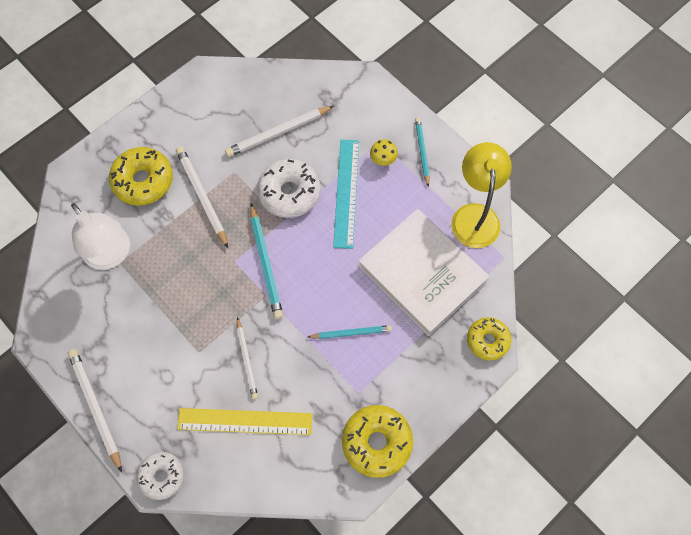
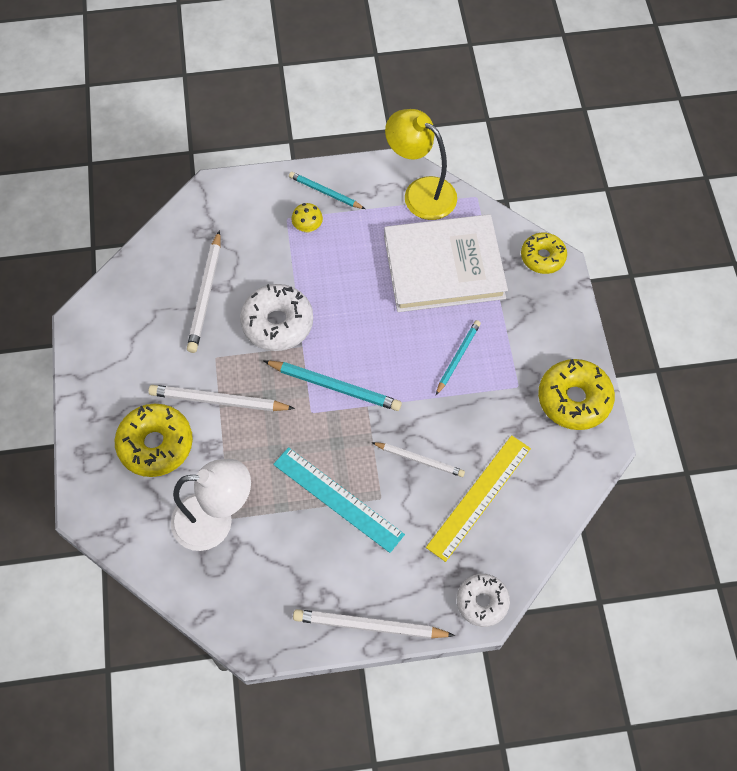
camera: 55 degrees left, 5 degrees down
turquoise ruler [333,140,359,249] -> turquoise ruler moved to [273,447,405,553]

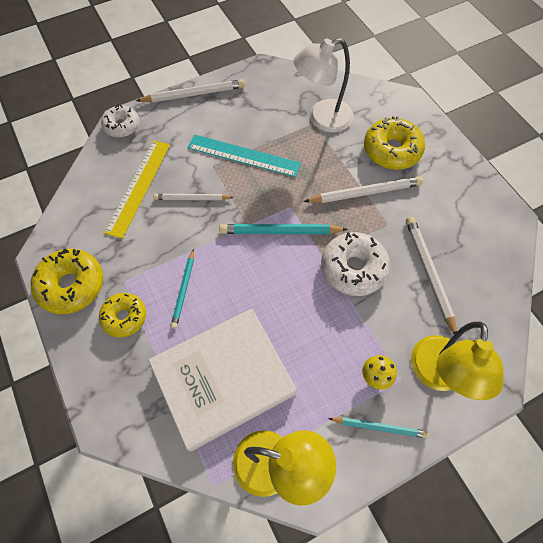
camera: 160 degrees right, 0 degrees up
yellow donut [521,233,567,274] -> yellow donut moved to [99,293,146,338]
none -> yellow lamp [411,322,504,400]

